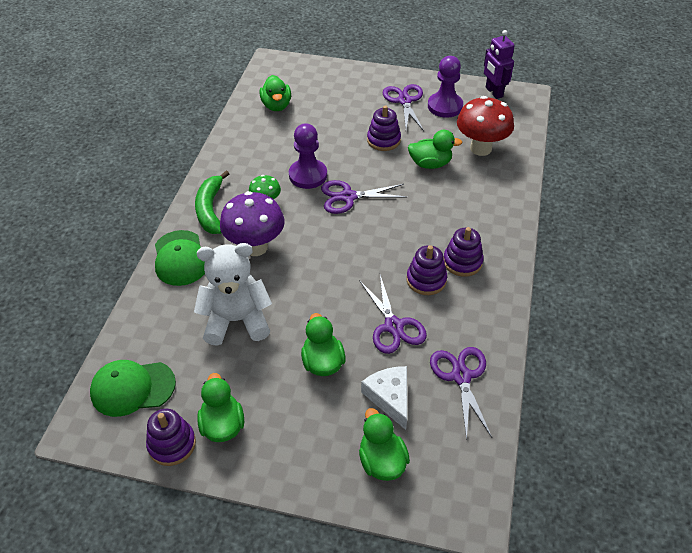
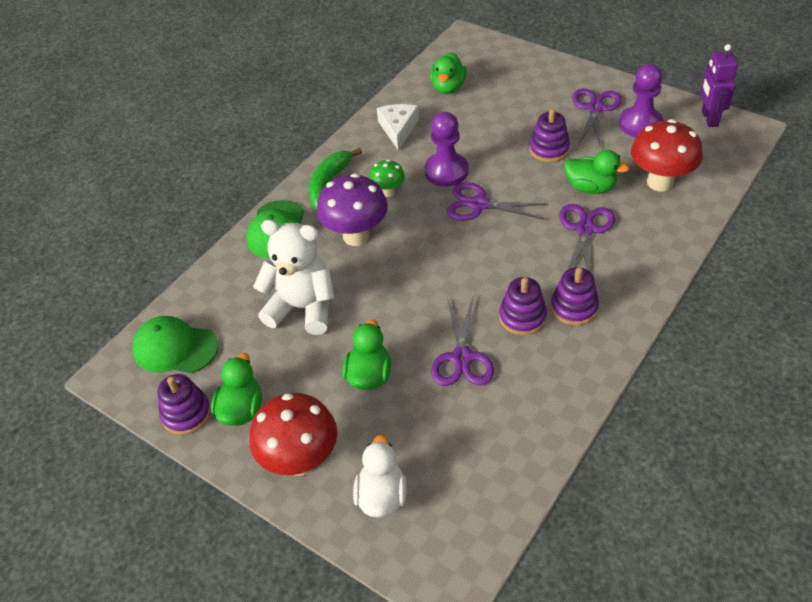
camera: 25 degrees right, 0 degrees up
green duck [359,408,410,481] -> white duck [353,435,407,518]
white cheese [361,366,407,430] -> white cheese moved to [377,104,419,151]
purple scissors [430,347,492,440] -> purple scissors moved to [559,204,615,271]
none -> red mushroom [249,393,337,476]

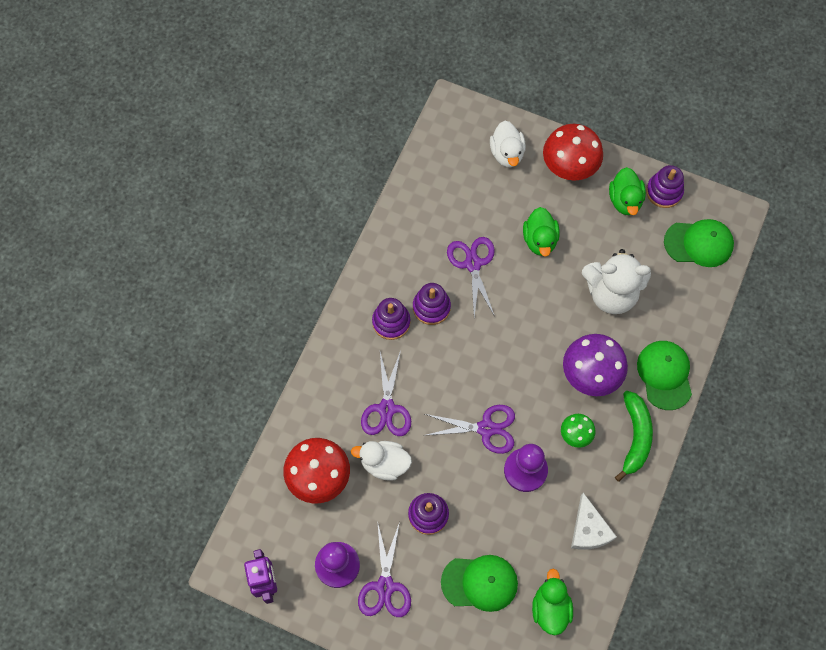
camera: 165 degrees right, 20 degrees up
green duck [564,150,630,194] -> white duck [351,441,412,481]
none -> green cap [441,555,518,612]

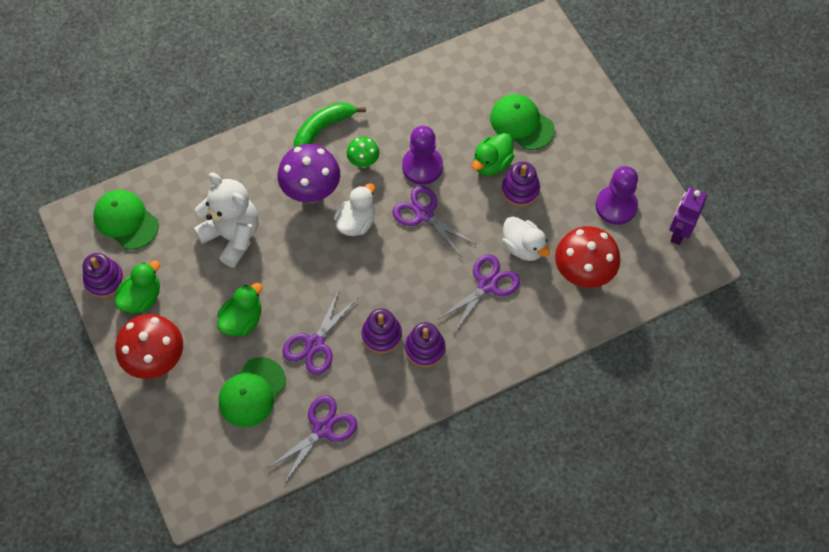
camera: 140 degrees left, 5 degrees down
purple scissors [358,521,411,617] -> purple scissors moved to [268,395,357,484]
white duck [490,121,526,167] -> white duck moved to [334,183,375,236]
green duck [532,569,573,635] -> green duck moved to [472,133,514,176]
white cheese [571,493,617,550] -> none
green cap [637,341,692,410] -> green cap moved to [219,357,286,427]

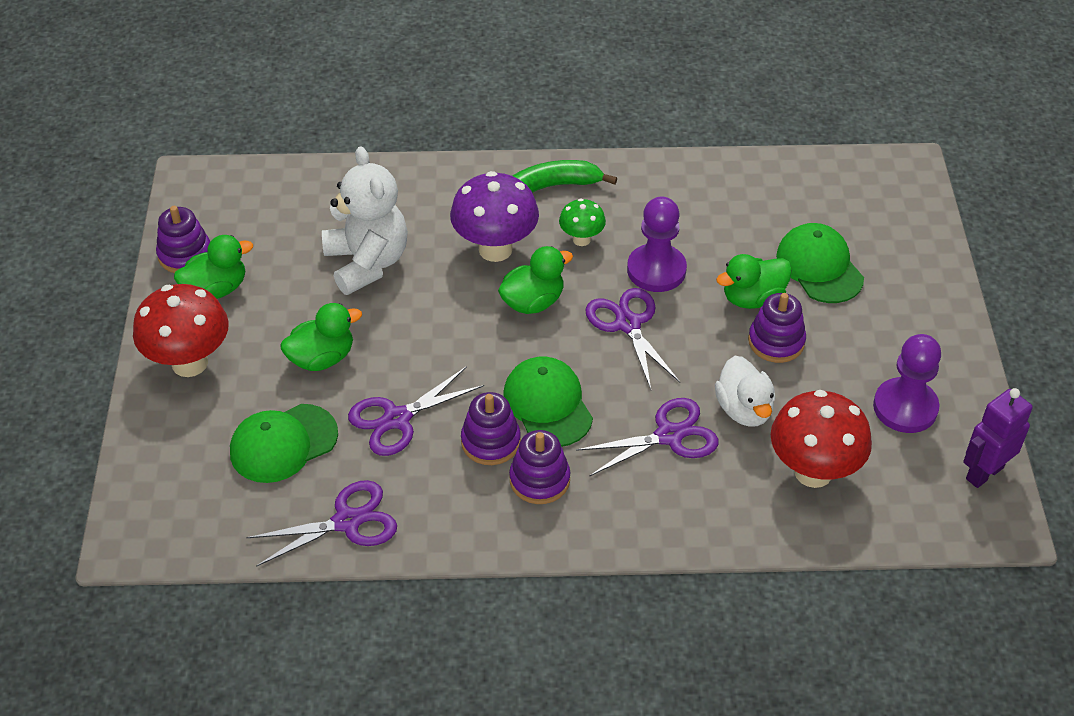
camera: 25 degrees right, 15 degrees down
green cap [93,190,159,250] -> green cap moved to [504,357,593,447]
white duck [334,183,375,236] -> green duck [498,246,573,314]

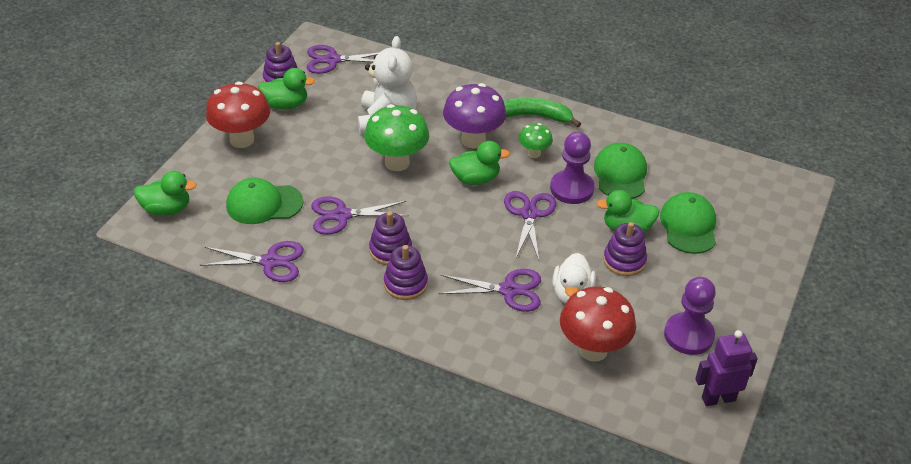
camera: 25 degrees right, 5 degrees down
green duck [280,303,362,371] -> green duck moved to [134,171,197,216]
green cap [504,357,593,447] -> green cap moved to [594,143,647,199]
none -> purple scissors [307,45,378,74]
none -> green mushroom [364,104,429,171]

